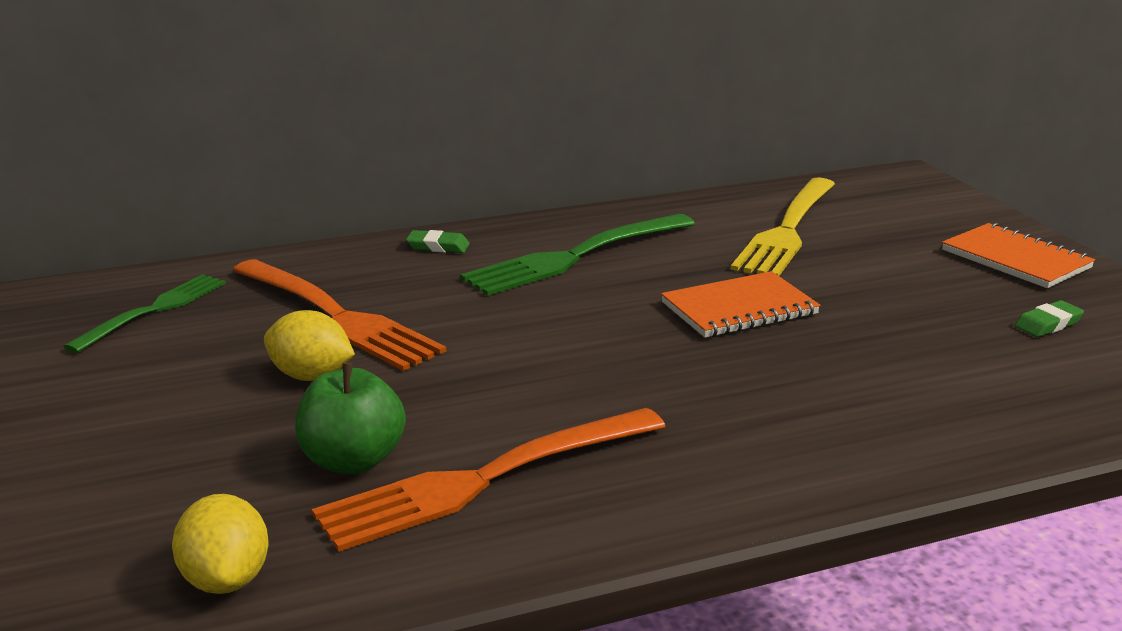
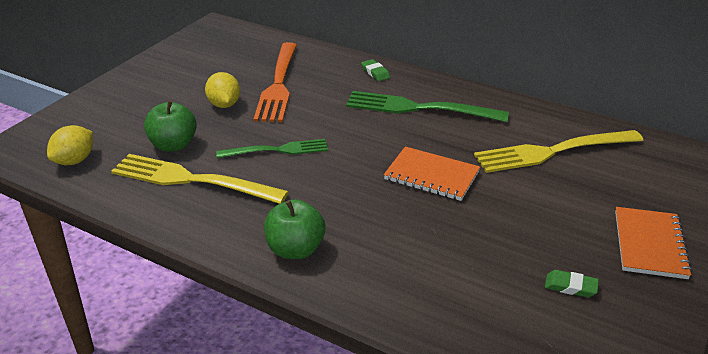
camera: 50 degrees right, 10 degrees up
green fork [64,274,226,353] -> green fork moved to [216,139,328,158]
orange fork [312,408,666,552] -> yellow fork [111,154,289,204]
none -> green apple [264,199,325,259]

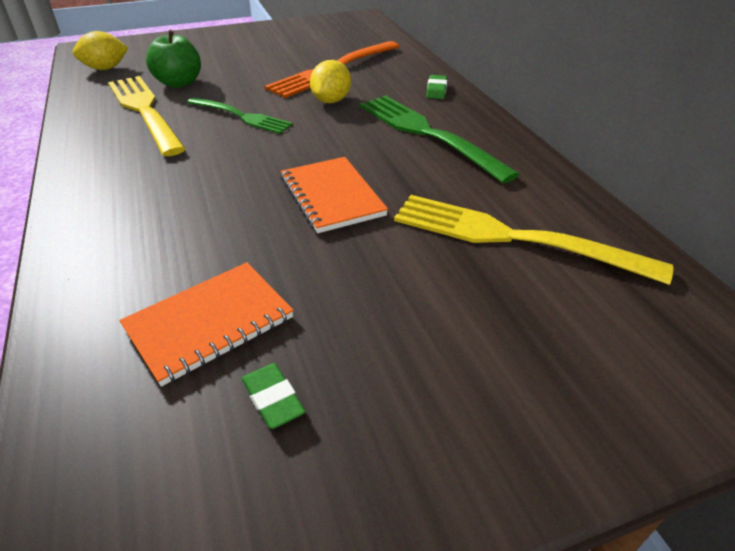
camera: 40 degrees right, 5 degrees up
yellow lemon [205,72,240,108] -> yellow lemon moved to [310,60,351,103]
green apple [264,199,325,259] -> none
orange notebook [615,207,692,279] -> orange notebook moved to [119,262,294,387]

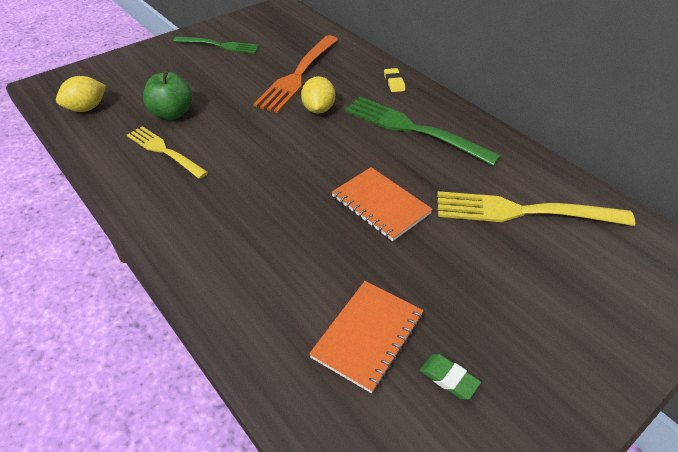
camera: 20 degrees left, 5 degrees up
yellow fork [108,76,186,156] -> yellow fork [127,126,208,179], size x0.63
green fork [187,97,293,134] -> green fork moved to [173,37,259,54]
green eraser [426,75,447,99] -> yellow eraser [384,68,405,92]

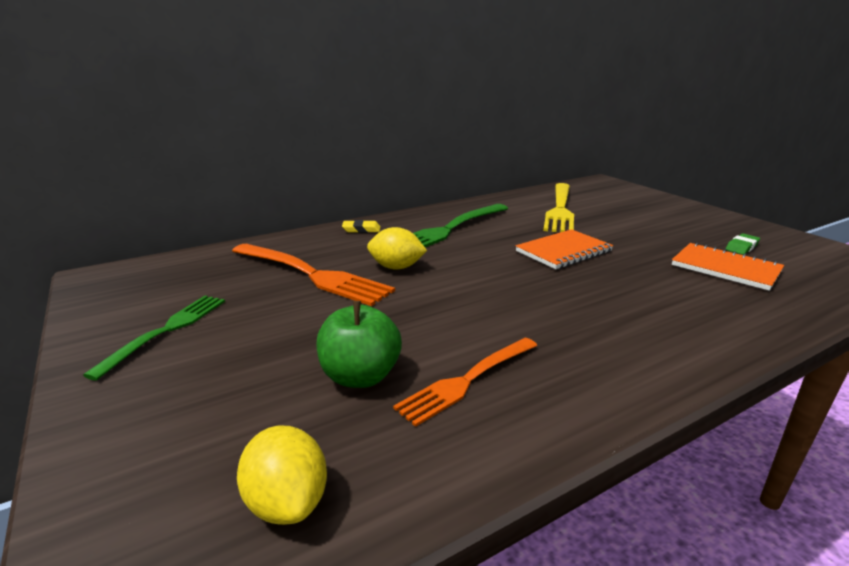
camera: 80 degrees left, 20 degrees down
yellow fork [127,126,208,179] -> orange fork [393,338,537,427]

